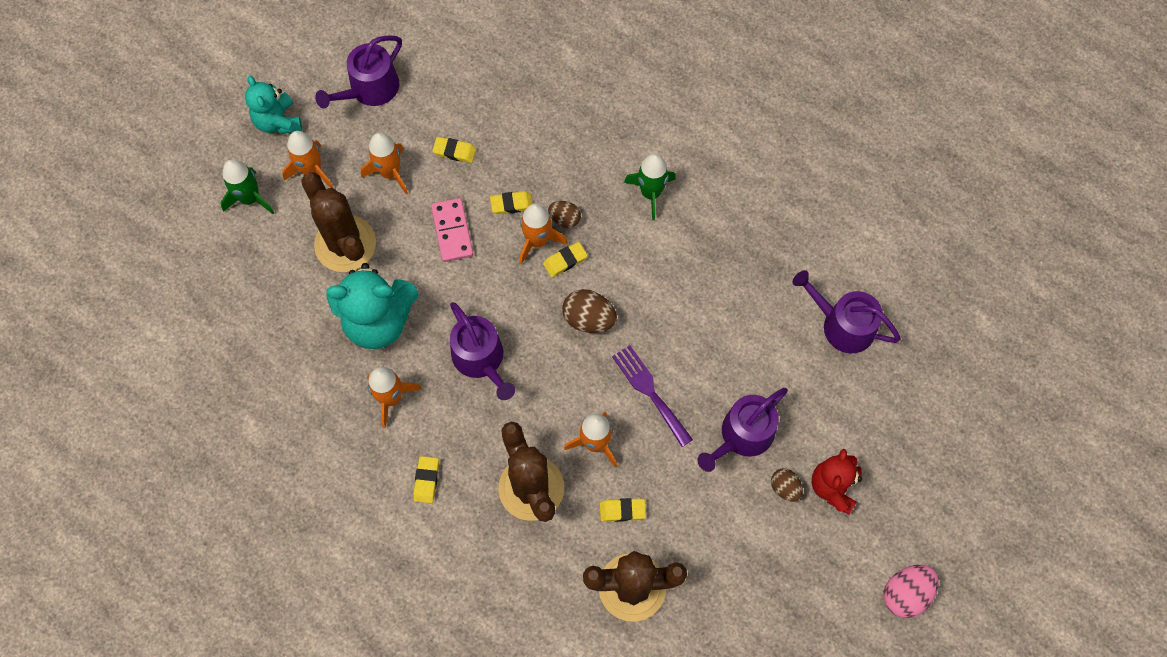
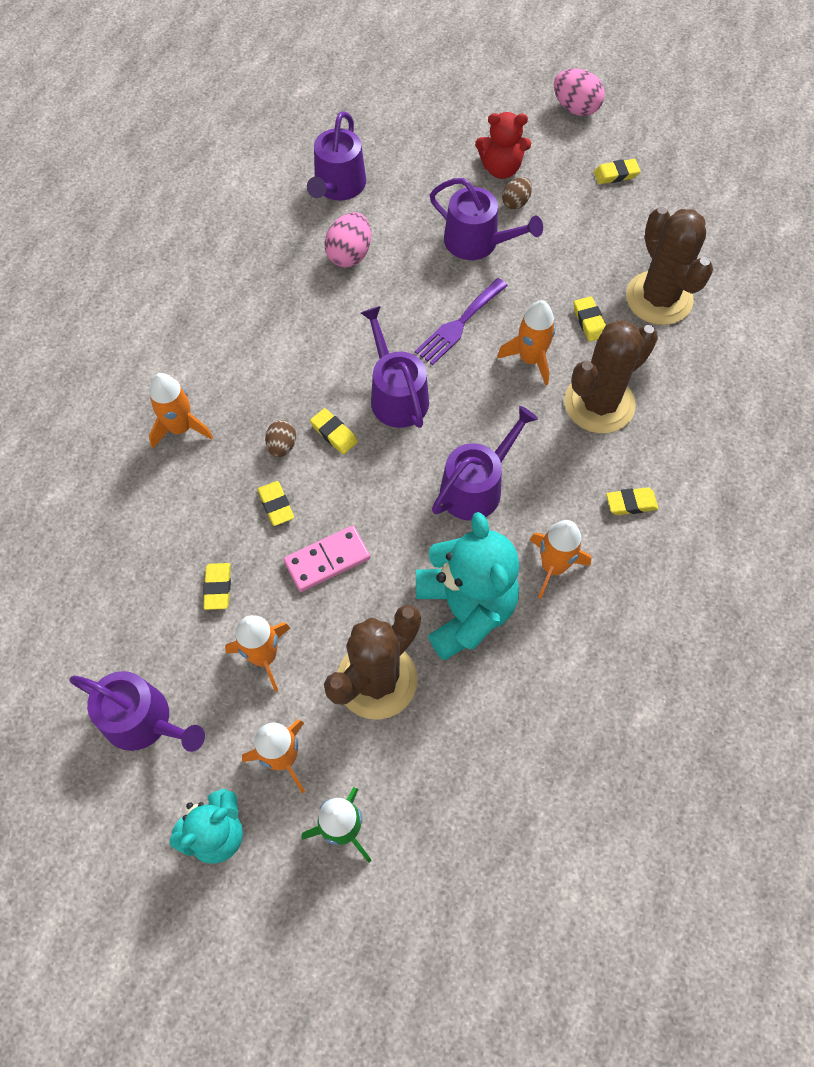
camera: 105 degrees left, 5 degrees down
orange rocket [520,204,568,264] -> orange rocket moved to [149,373,213,449]
brown egg [562,289,617,333] -> purple watering can [361,306,429,428]
green rocket [624,154,676,220] -> none
none -> pink egg [324,212,371,267]
none -> yellow eraser [594,159,641,184]

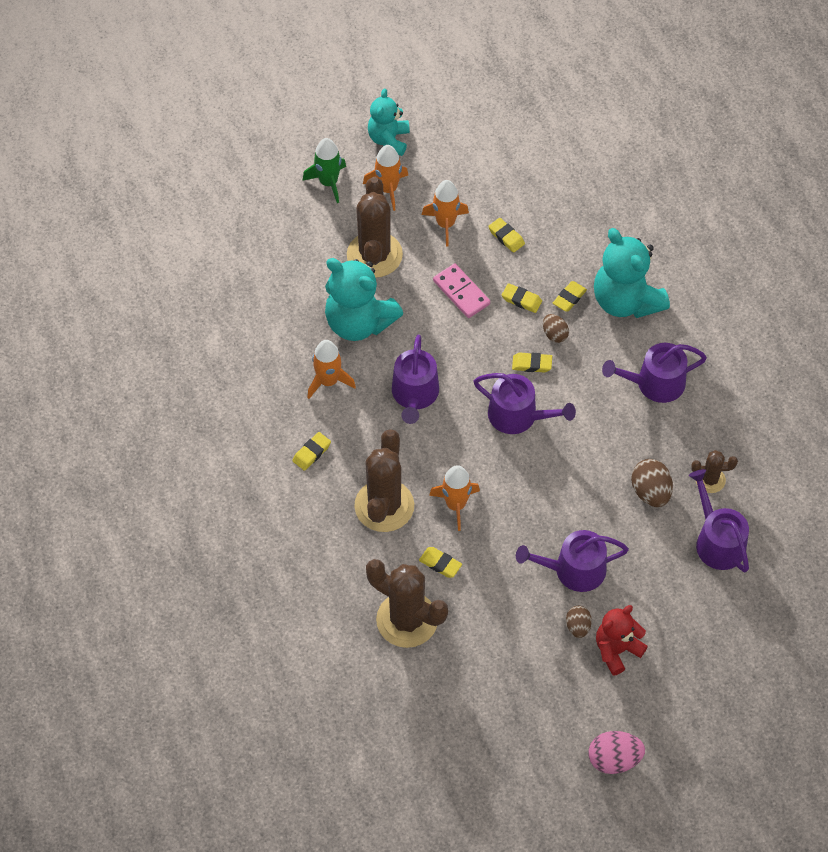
camera: 140 degrees right, 5 degrees down
purple watering can [69,671,205,752] -> purple watering can moved to [602,343,707,403]
orange rocket [149,373,213,449] -> turquoise teddy bear [594,228,670,318]
pink domino [284,525,370,592] -> pink domino turned 60 degrees counterclockwise [433,264,490,318]
pink egg [324,212,371,267] -> brown egg [631,459,673,507]
purple fork [415,278,508,365] -> none
yellow eraser [594,159,641,184] -> yellow eraser moved to [553,281,587,312]
none -> brown cactus [691,450,738,493]

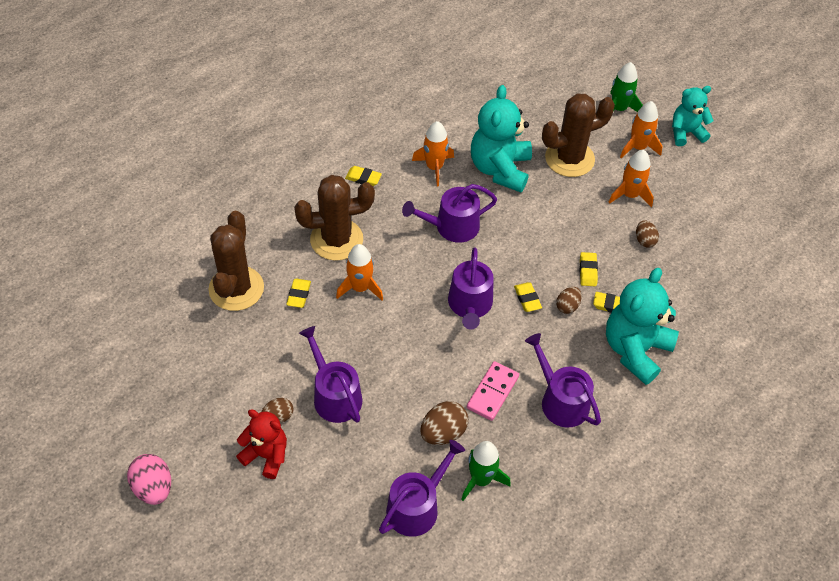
camera: 65 degrees right, 5 degrees down
pink domino [433,264,490,318] -> pink domino moved to [467,361,519,421]
yellow eraser [488,218,525,253] -> brown egg [636,220,659,248]
brown cactus [691,450,738,493] -> green rocket [461,441,511,501]

